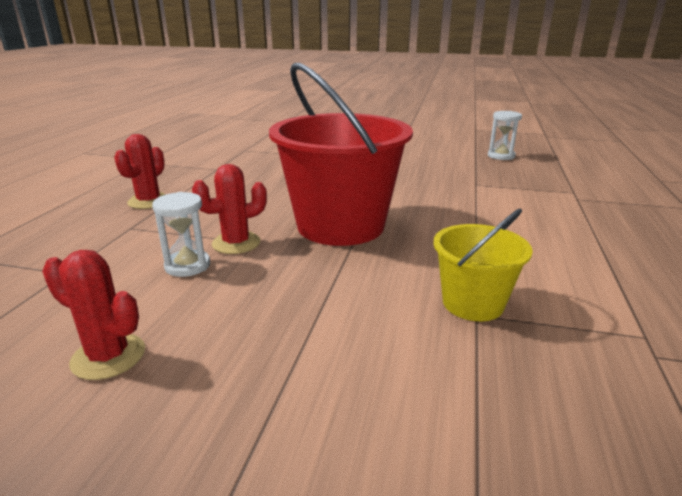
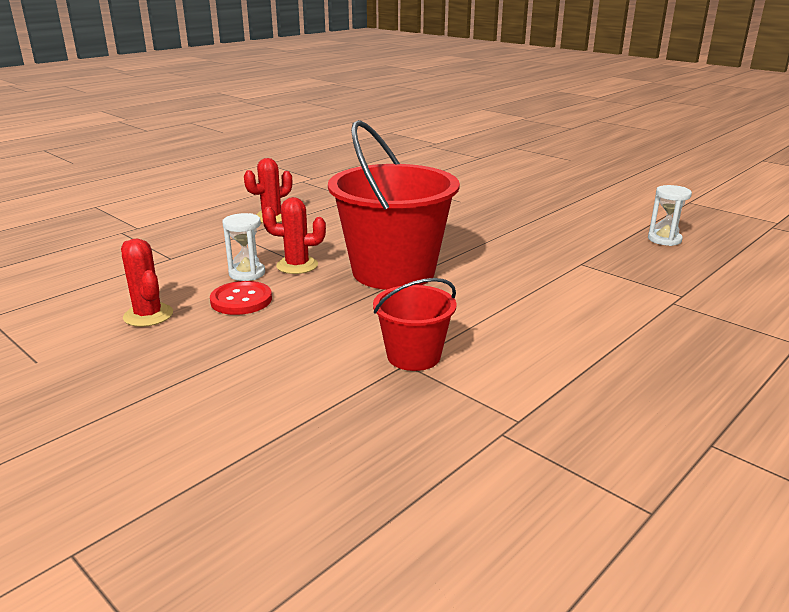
camera: 30 degrees right, 0 degrees up
yellow bucket [433,208,533,321] -> red bucket [373,278,457,371]
none -> red button [210,281,272,315]

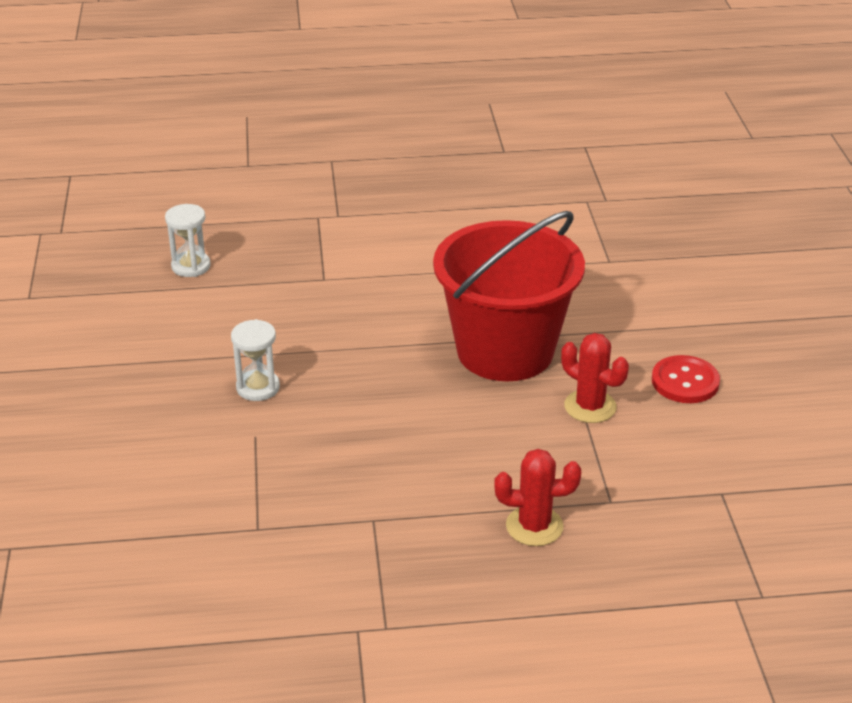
camera: 140 degrees left, 10 degrees up
red cactus [121,238,173,327] -> none
white hourglass [222,213,265,281] -> white hourglass moved to [231,319,280,401]
red bucket [373,278,457,371] -> none

